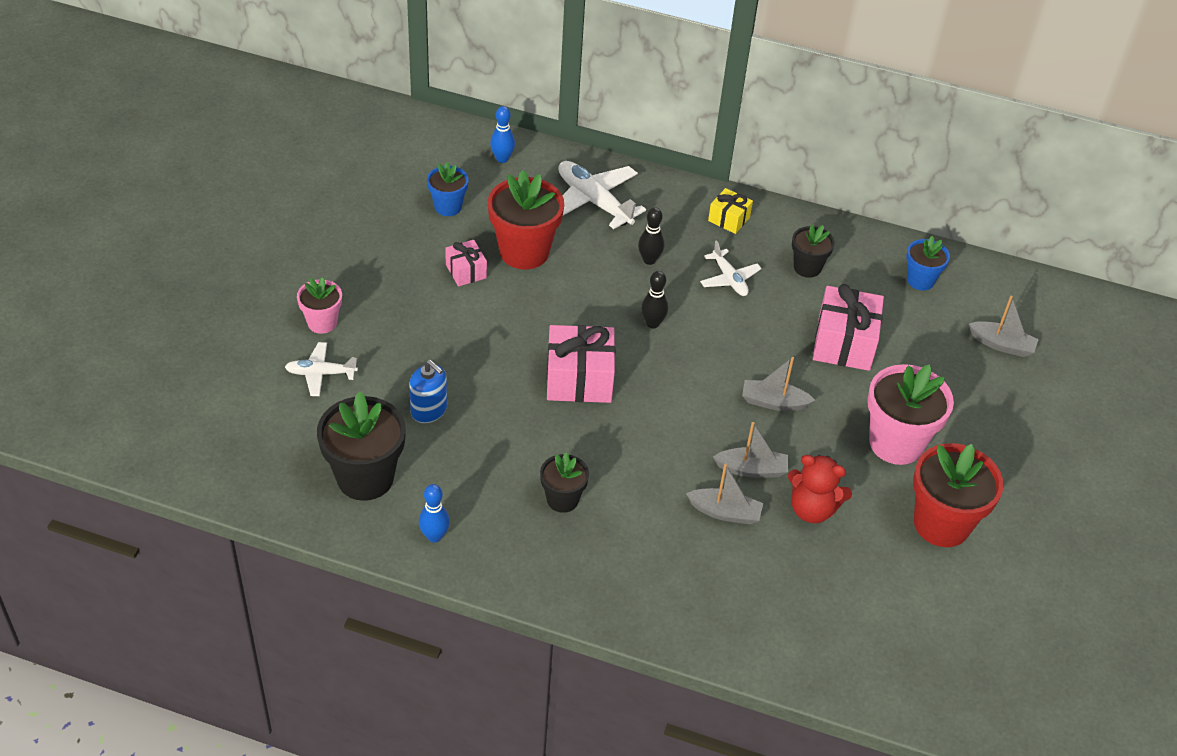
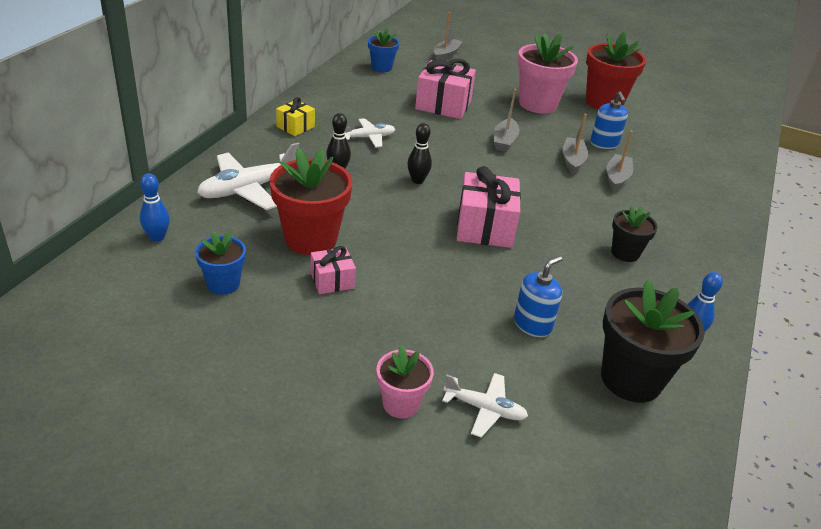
camera: 85 degrees left, 10 degrees down
white plane [285,342,358,396] -> white plane turned 75 degrees counterclockwise [442,373,528,438]
red teddy bear [788,455,852,523] -> blue soap dispenser [590,92,628,149]
black flower pot [792,225,835,278] -> none

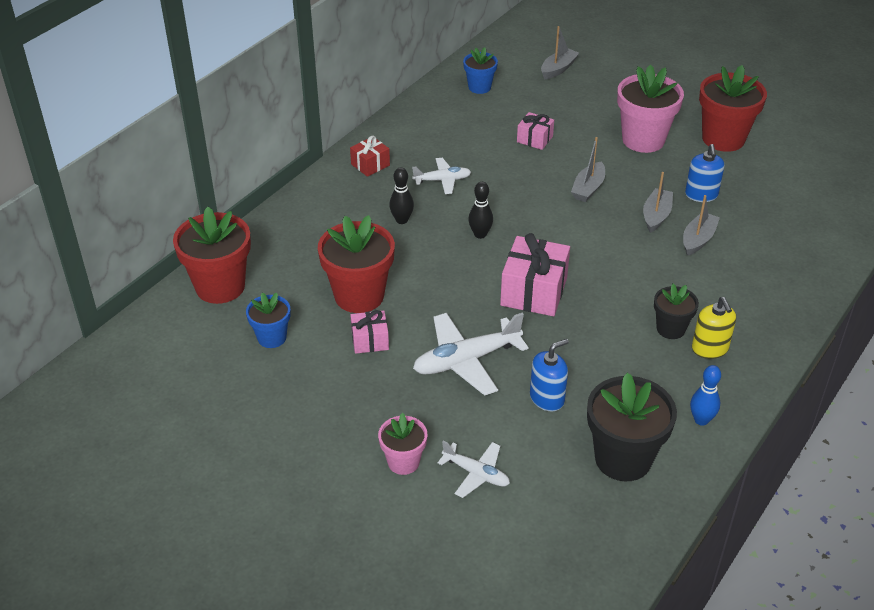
camera: 15 degrees right, 5 degrees up
blue bowling pin [140,173,170,242] -> red flower pot [173,207,251,304]
white plane [197,143,299,210] -> white plane moved to [413,313,529,396]
yellow gift [276,97,315,136] -> red gift [350,136,390,177]
pink gift [415,59,476,119] -> pink gift [517,112,554,150], size x0.55
none -> yellow soap dispenser [692,297,736,359]

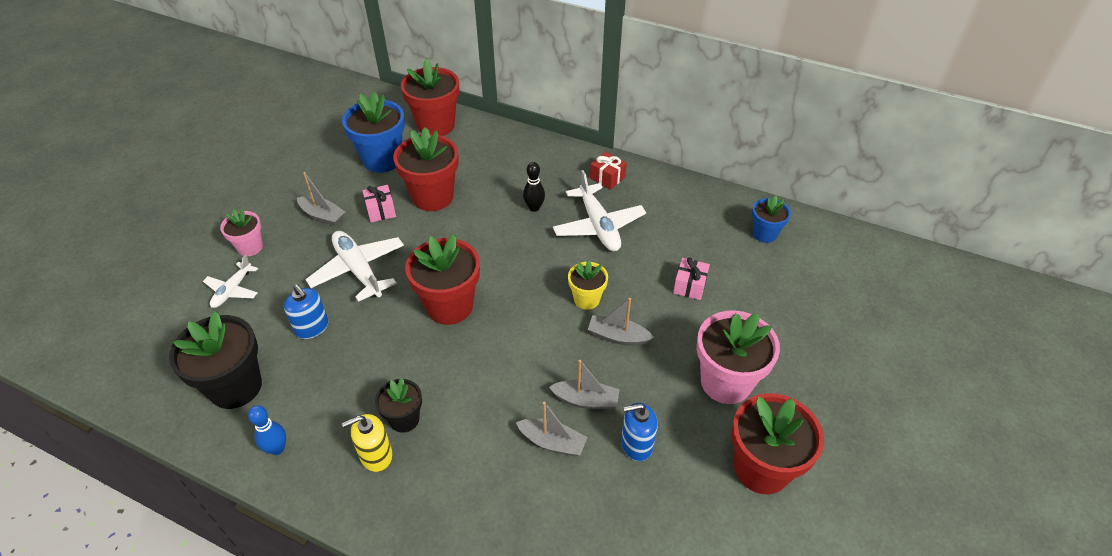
camera: 80 degrees right, 5 degrees up
blue flower pot [246,293,291,348] -> blue flower pot [342,92,405,173], size x1.77
white plane [412,158,471,194] -> white plane [553,170,646,252], size x1.70
black bowling pin [468,182,493,239] -> none
pink gift [500,233,570,316] -> red flower pot [405,234,480,325]
grey boat [541,26,579,79] -> grey boat moved to [297,172,345,226]
none -> yellow flower pot [568,260,608,310]

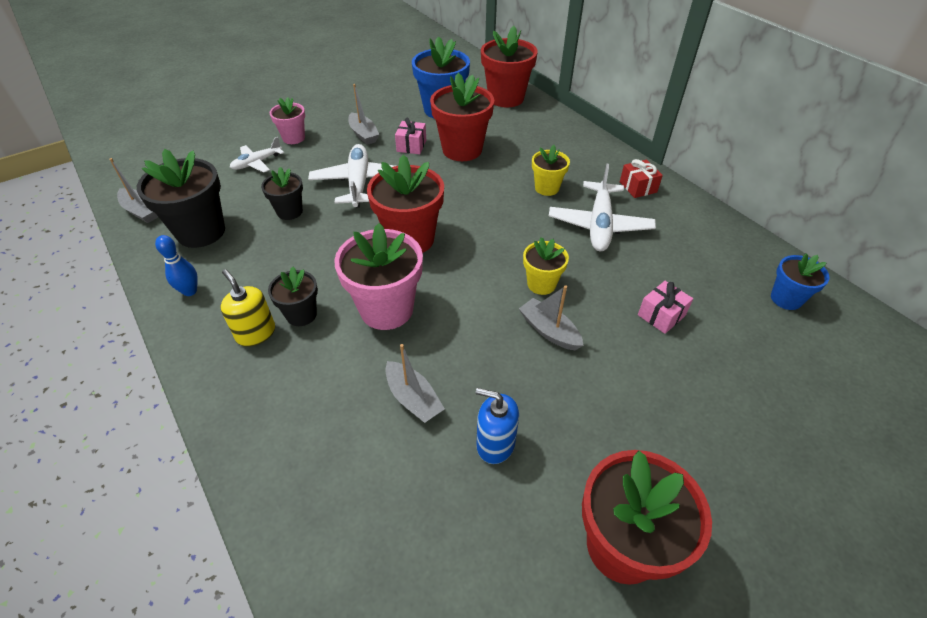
camera: 30 degrees right, 0 degrees up
blue soap dispenser [284,284,328,339] -> black flower pot [261,167,303,220]
yellow soap dispenser [342,414,393,472] -> yellow soap dispenser turned 45 degrees clockwise [221,269,275,347]
black bowling pin [523,162,545,212] -> yellow flower pot [532,145,570,196]
grey boat [549,360,620,410] -> grey boat moved to [110,158,158,223]
pink flower pot [697,310,780,404] -> pink flower pot moved to [334,223,423,330]

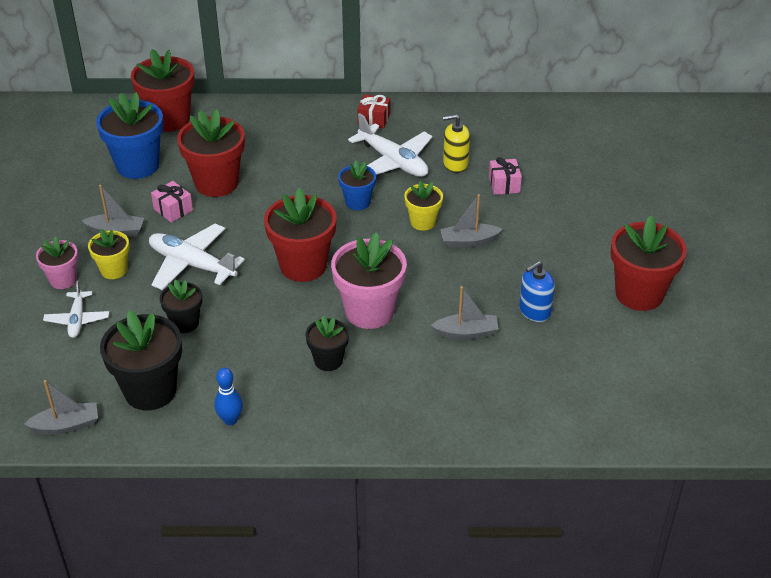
camera: 55 degrees left, 5 degrees down
yellow soap dispenser [221,269,275,347] -> yellow soap dispenser moved to [443,114,470,173]
yellow flower pot [532,145,570,196] -> yellow flower pot moved to [88,229,129,279]
blue flower pot [771,253,830,310] -> blue flower pot moved to [338,160,376,210]

